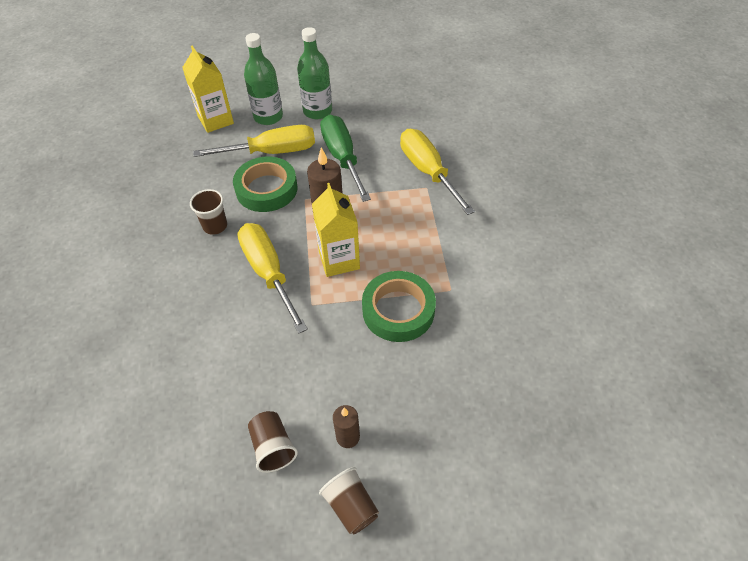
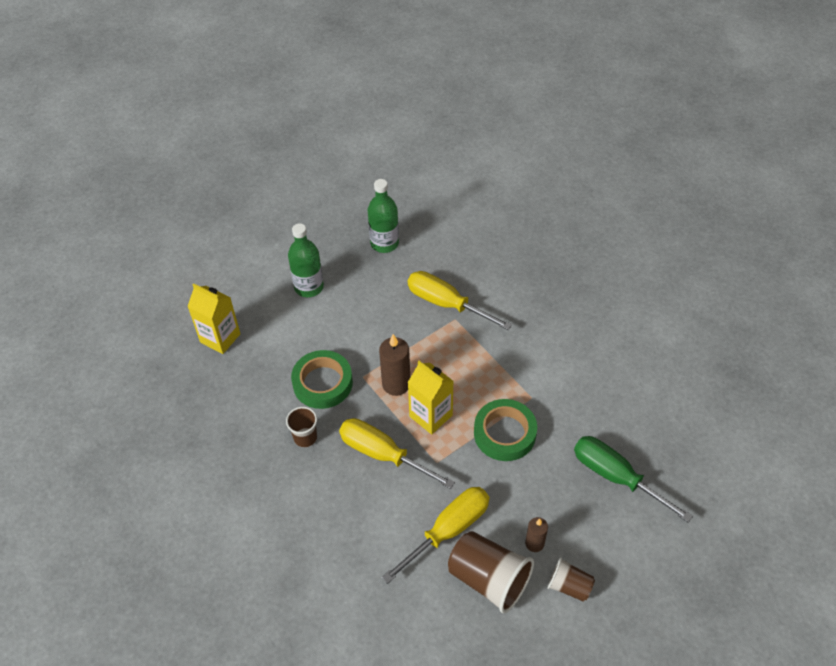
camera: 30 degrees left, 0 degrees up
yellow screwdriver [193,125,315,157] -> yellow screwdriver moved to [381,487,489,584]
green bottle [244,33,283,125] -> green bottle moved to [368,179,399,253]
brown cup [248,411,298,473] -> brown cup [448,531,534,613], size x1.79
green screwdriver [320,115,371,202] -> green screwdriver moved to [574,436,693,523]

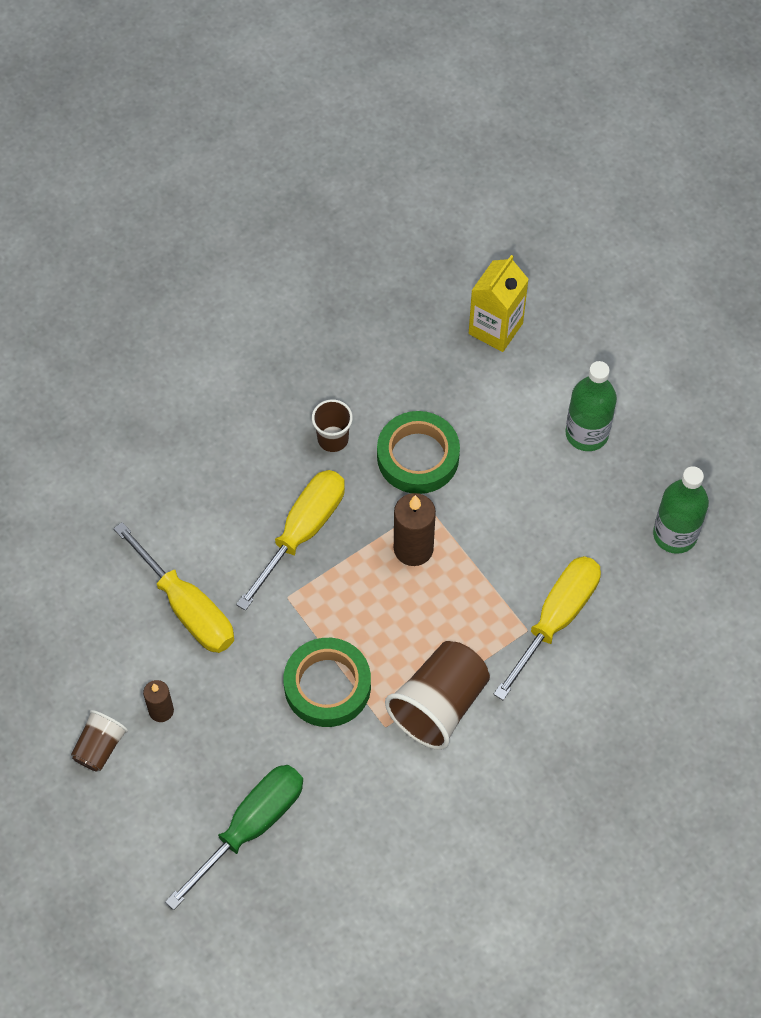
camera: 90 degrees right, 10 degrees up
yellow carton [407,361,454,435] -> none
brown cup [448,531,534,613] -> brown cup moved to [385,641,490,750]

